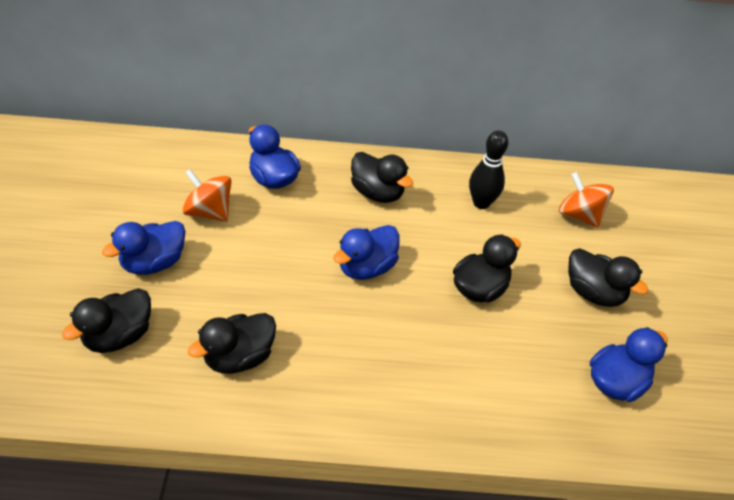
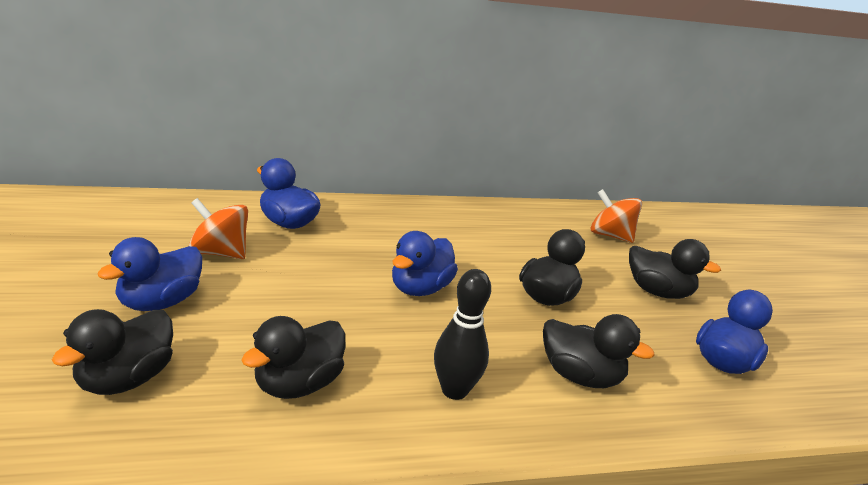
camera: 15 degrees left, 20 degrees down
black duck [351,152,413,203] -> black duck moved to [543,314,655,388]
black bowling pin [469,130,508,209] -> black bowling pin moved to [434,269,491,400]

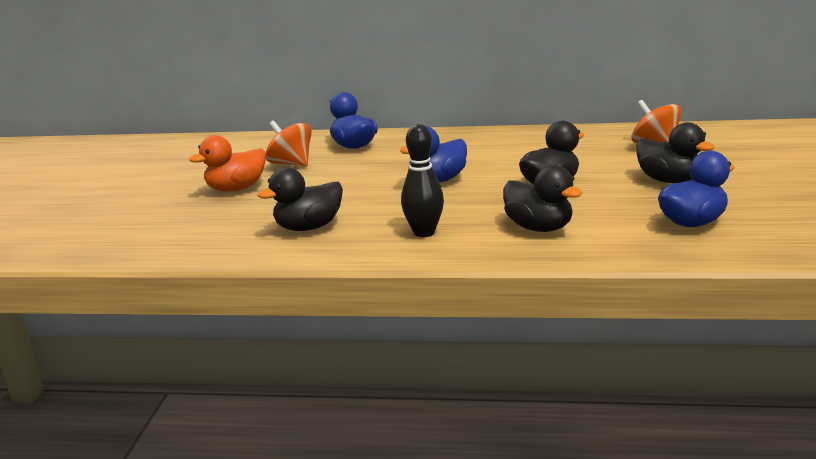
camera: 25 degrees right, 5 degrees down
black duck [52,309,173,395] -> none
blue duck [97,237,202,311] -> orange duck [189,135,266,192]

